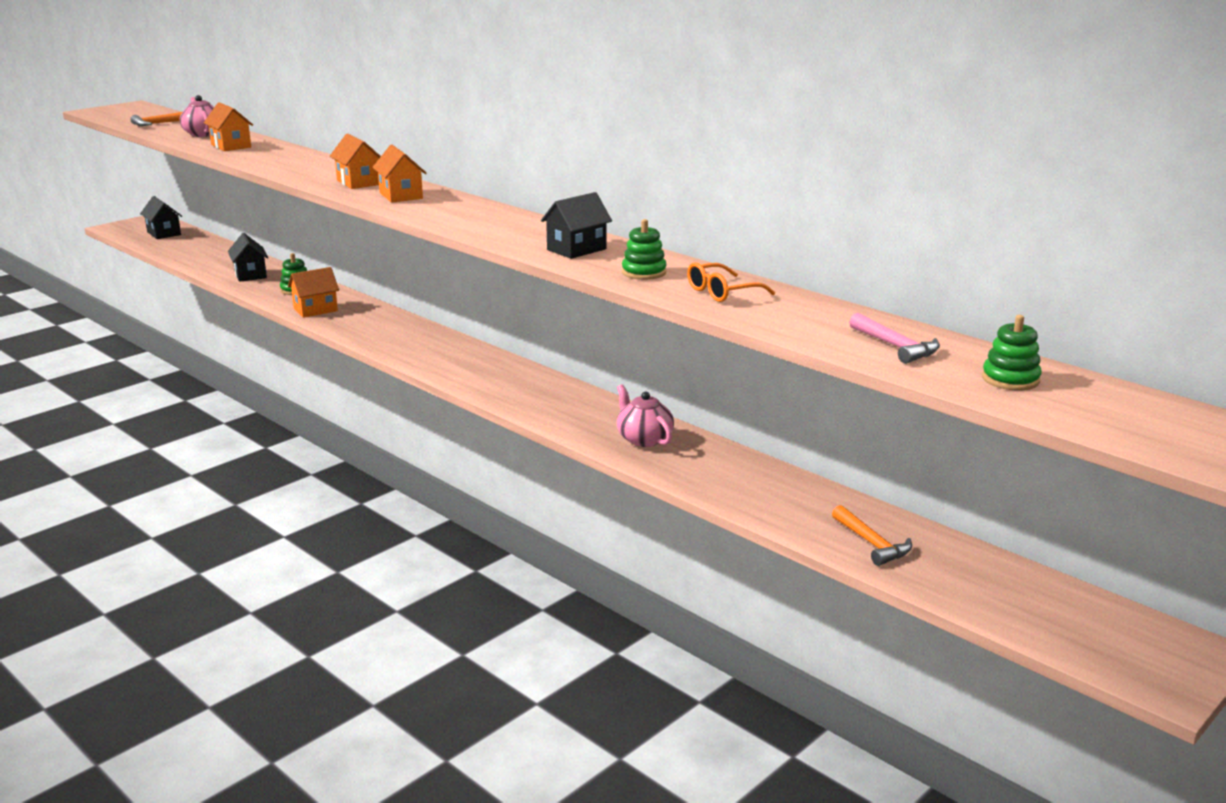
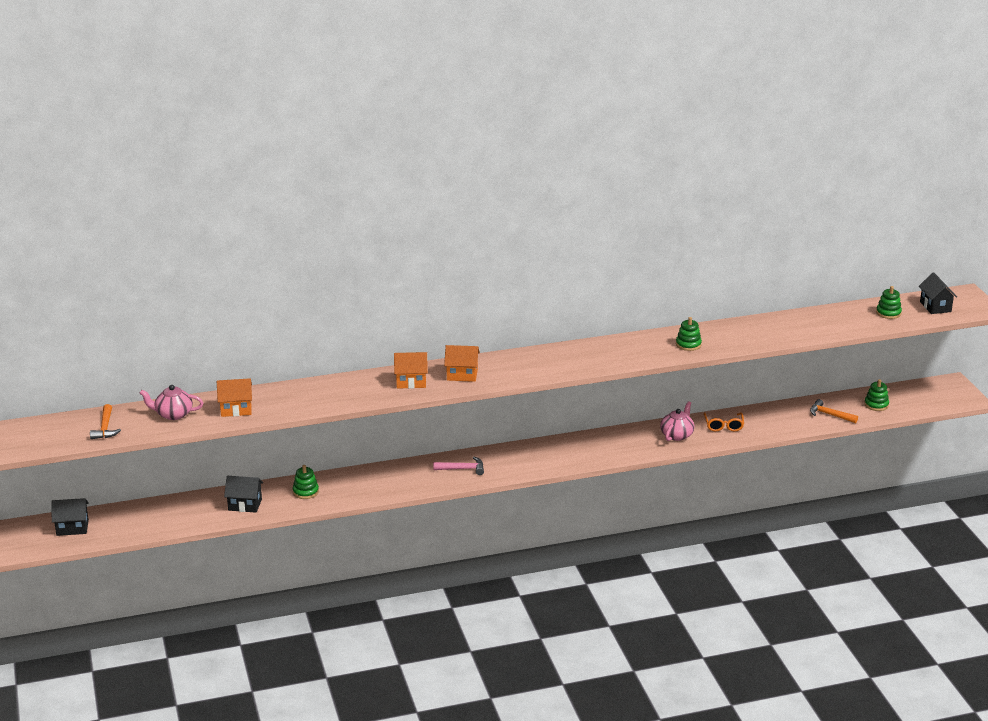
camera: 60 degrees left, 5 degrees up
orange house [288,267,339,318] -> none
black house [541,192,612,259] -> black house moved to [919,272,957,314]
pink teapot [617,384,674,447] -> pink teapot turned 120 degrees clockwise [660,401,694,441]
orange glasses [687,262,775,302] -> orange glasses moved to [704,412,744,432]
orange hammer [832,505,912,566] -> orange hammer turned 150 degrees counterclockwise [810,399,858,423]
pink hammer [849,313,940,364] -> pink hammer moved to [433,457,484,475]
none -> green stacking toy [864,379,889,411]

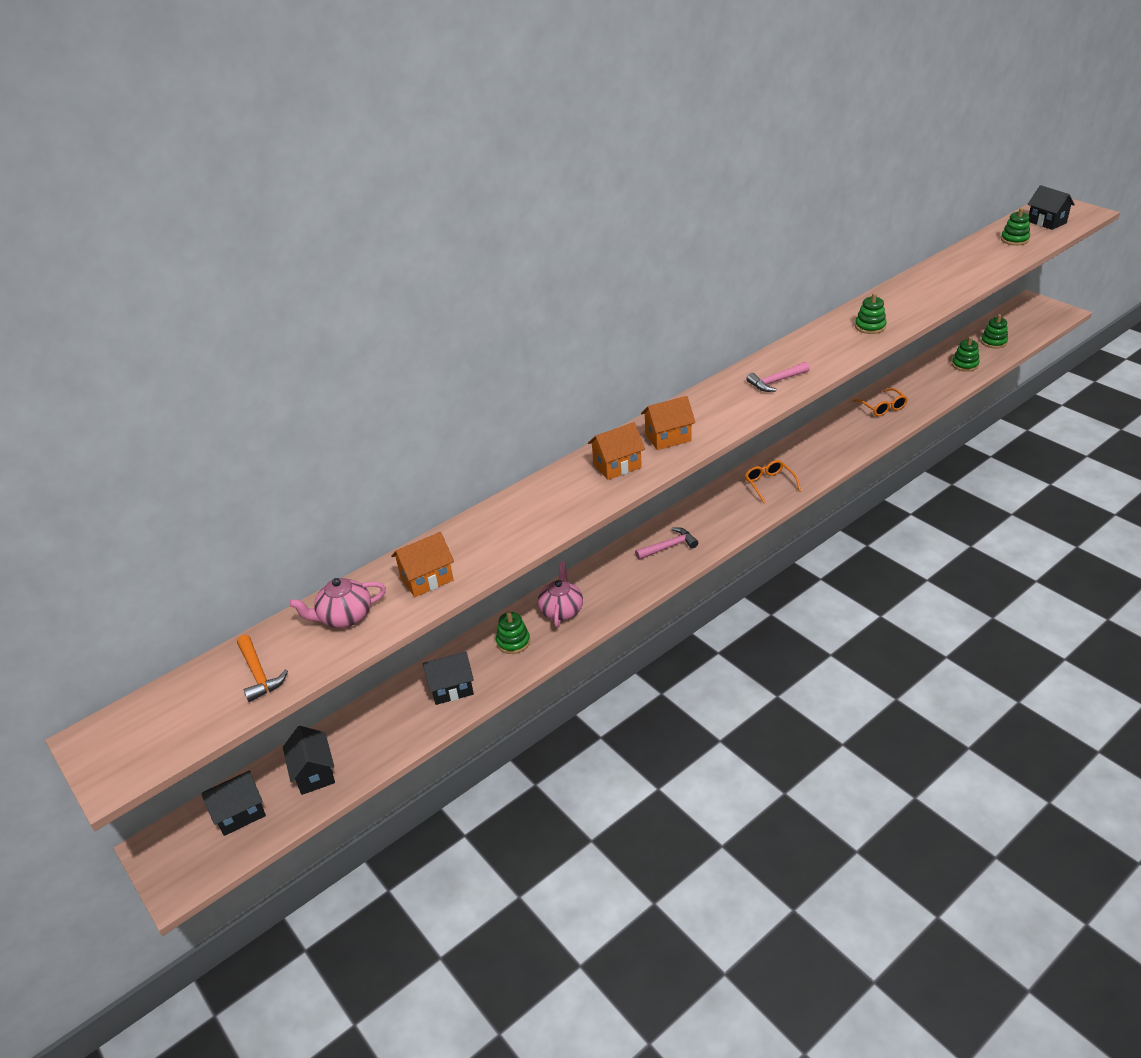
camera: 20 degrees left, 10 degrees up
pink teapot [660,401,694,441] -> pink teapot moved to [538,562,583,628]
orange hammer [810,399,858,423] -> green stacking toy [952,337,980,372]
none -> black house [283,726,335,795]
none -> orange glasses [745,460,801,503]
none -> pink hammer [746,362,810,392]

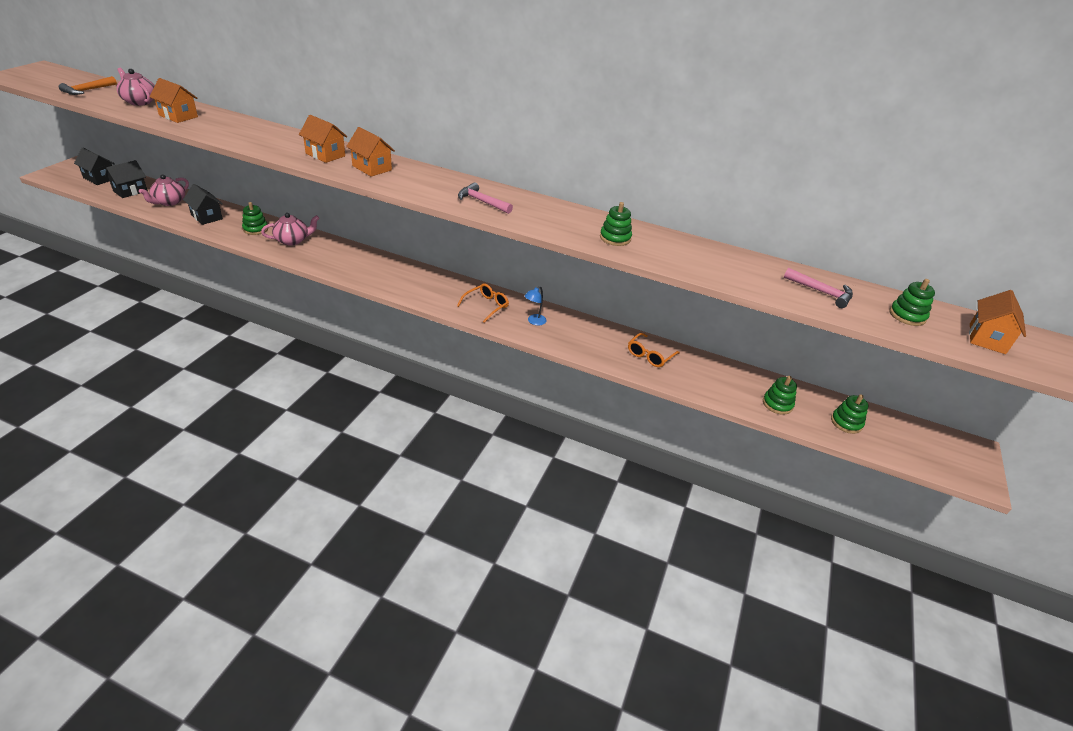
camera: 55 degrees right, 0 degrees up
pink hammer [635,527,698,560] -> pink hammer moved to [784,268,853,308]
black house [1028,185,1075,230] -> orange house [969,290,1026,354]
none -> pink teapot [139,174,189,206]
none -> blue lamp [525,286,547,326]

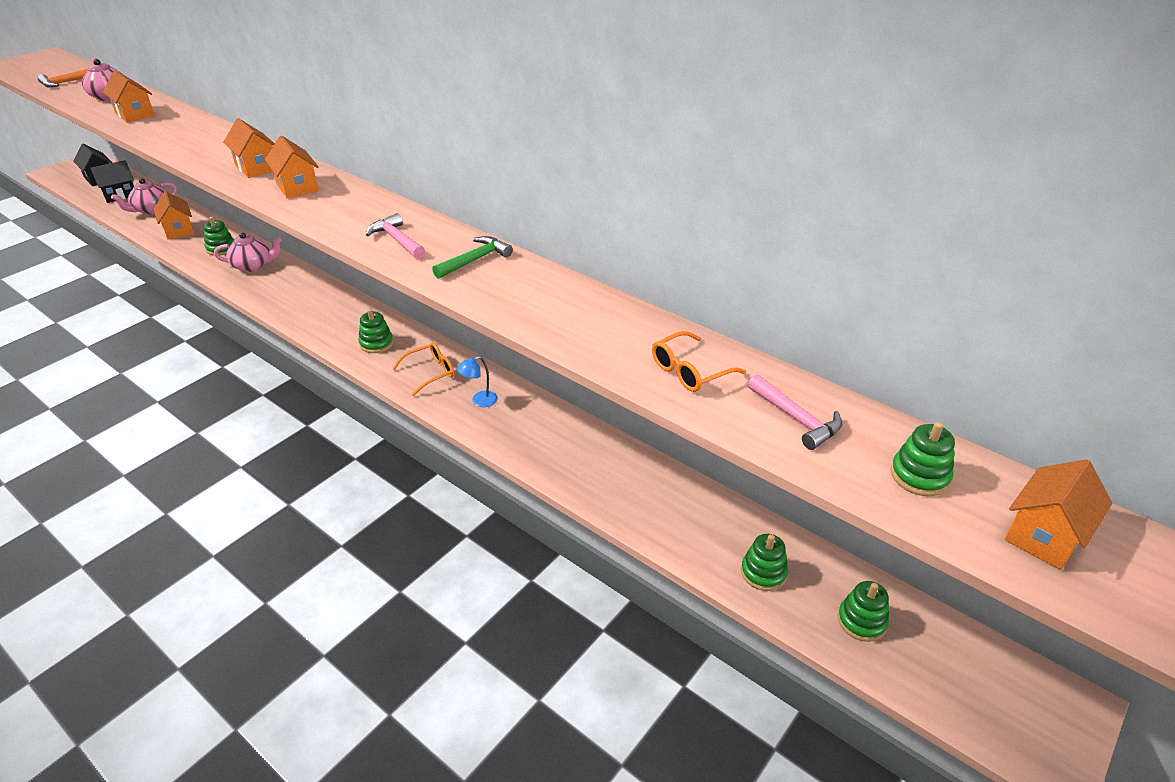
camera: 20 degrees right, 0 degrees up
black house [183,184,223,225] -> orange house [154,191,194,240]
green stacking toy [600,202,632,246] -> green stacking toy moved to [358,309,393,353]
orange glasses [628,333,680,367] -> orange glasses moved to [652,331,746,392]
none -> green hammer [432,236,513,279]

